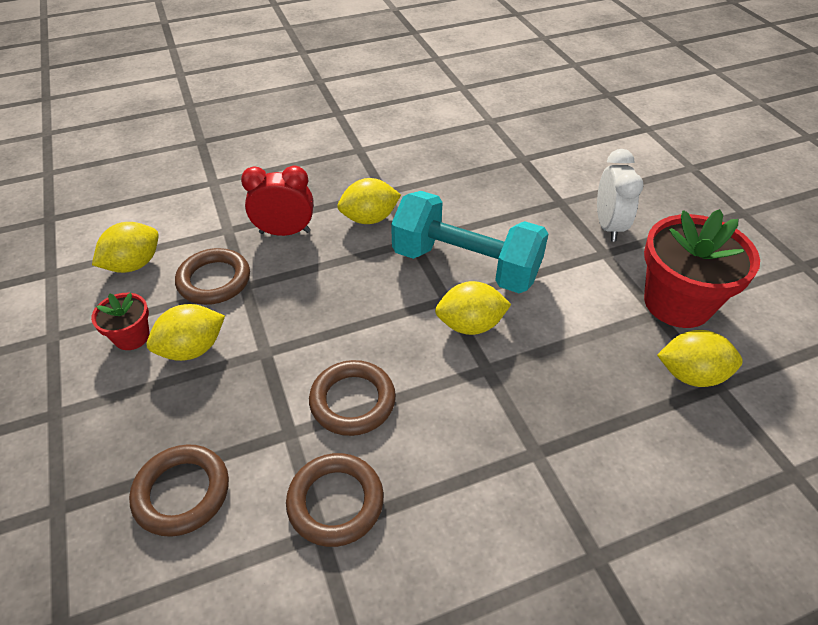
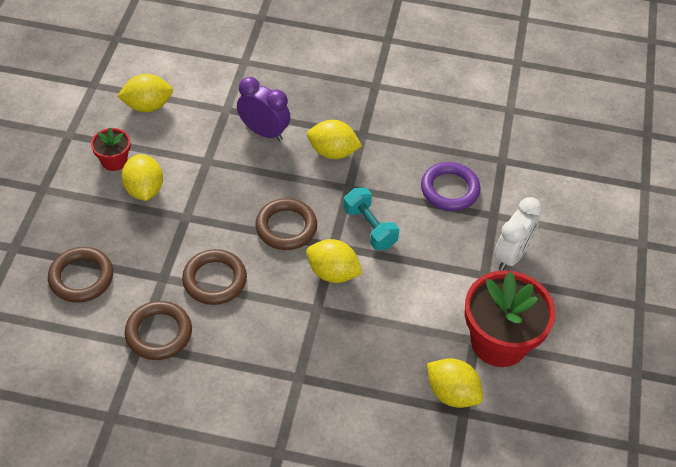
camera: 30 degrees right, 5 degrees up
yellow lemon [147,304,225,361] -> yellow lemon turned 75 degrees clockwise [121,154,163,201]
brown ring [175,248,250,305] -> brown ring moved to [256,198,317,250]
red clock [241,166,313,236] -> purple clock [237,77,290,141]
turquoise dumbbell [391,191,548,293] -> turquoise dumbbell [343,188,399,250], size x0.54
none -> purple ring [421,162,481,211]

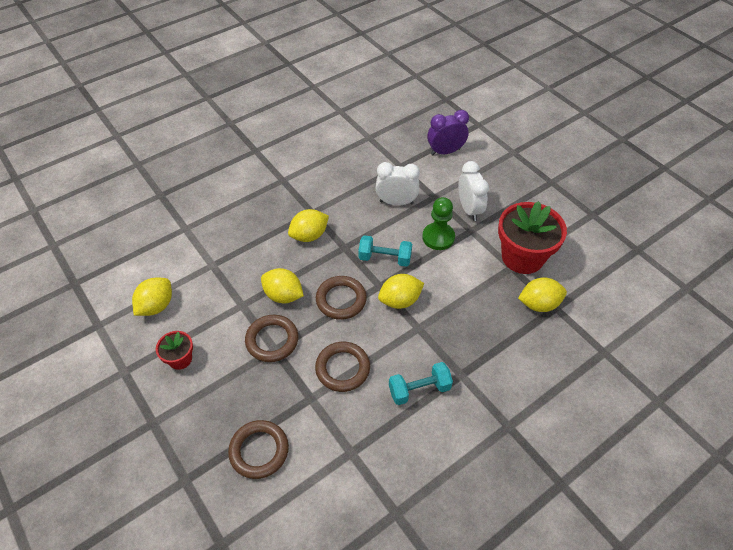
camera: 45 degrees left, 0 degrees up
yellow lemon [121,154,163,201] -> yellow lemon moved to [261,268,304,303]
brown ring [125,301,192,360] -> brown ring moved to [245,315,298,362]
purple clock [237,77,290,141] -> purple clock moved to [427,110,469,155]
purple ring [421,162,481,211] -> white clock [376,162,420,206]
none -> turquoise dumbbell [389,362,453,405]
none -> green pawn [422,197,455,250]

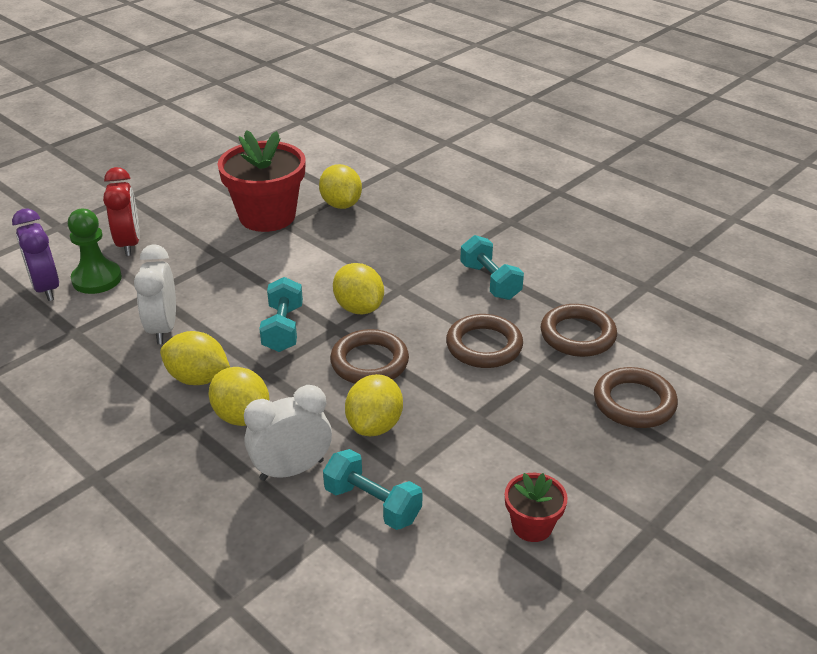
camera: 100 degrees left, 15 degrees down
yellow lemon [132,277,172,316] -> yellow lemon moved to [160,331,230,385]
brown ring [245,315,298,362] -> brown ring moved to [541,304,617,357]
green pawn [422,197,455,250] -> green pawn moved to [68,209,122,294]
white clock [458,161,489,221] -> white clock moved to [244,385,332,481]
none -> red clock [103,167,140,256]
none -> turquoise dumbbell [323,449,422,530]

